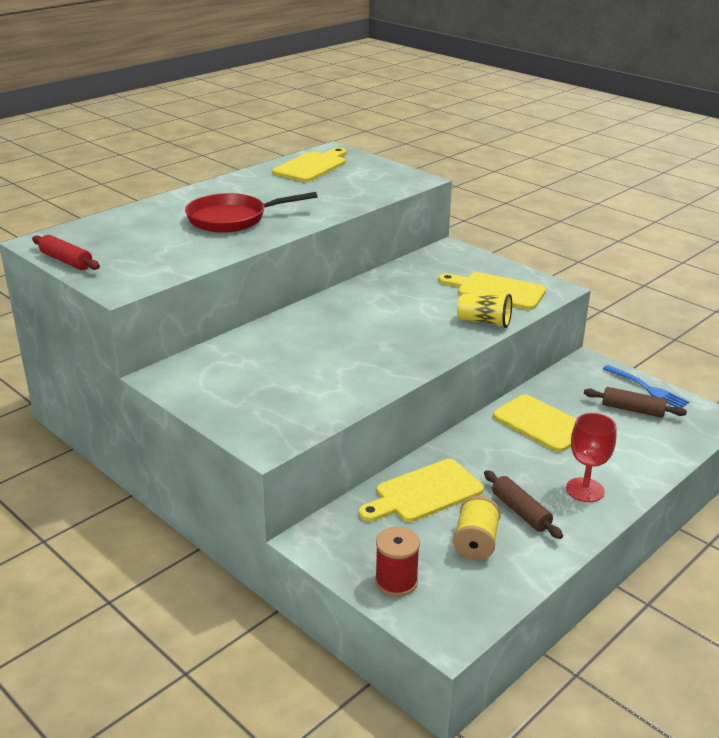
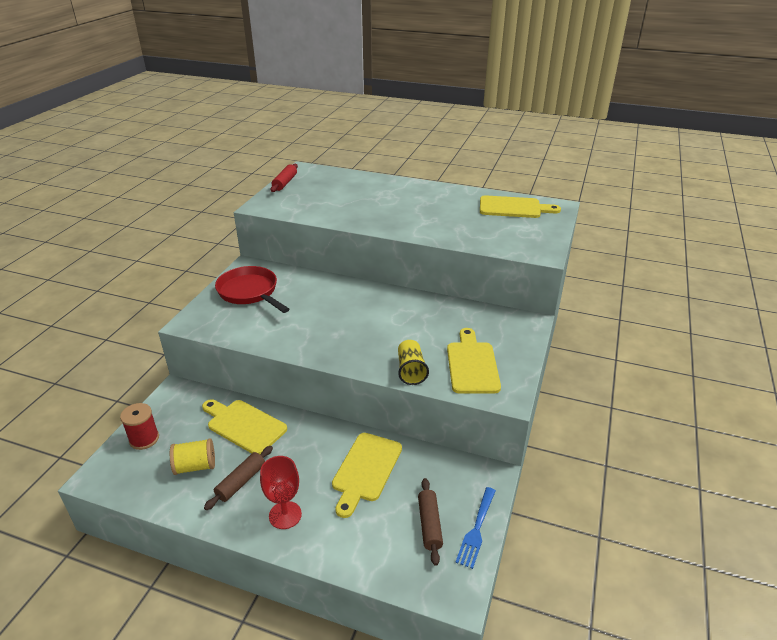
camera: 65 degrees right, 5 degrees up
red pan [185,192,317,233] -> red pan moved to [215,266,289,313]

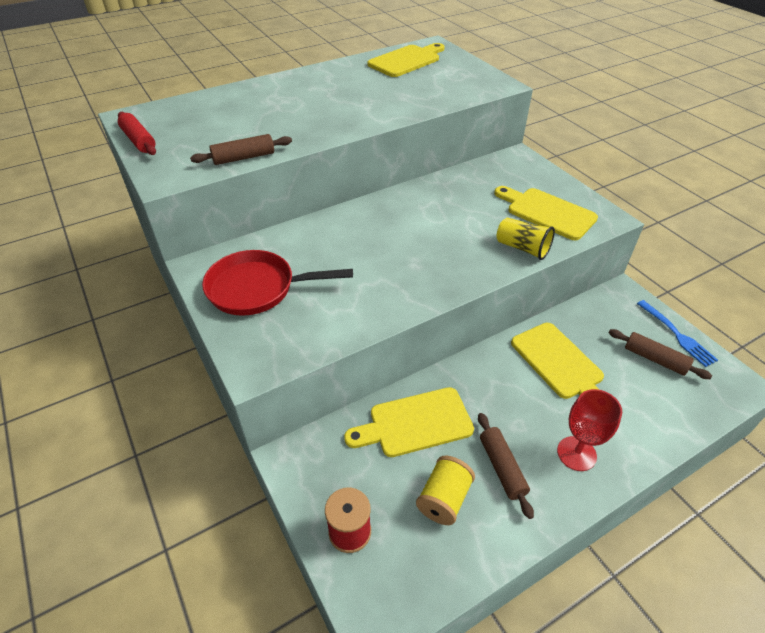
camera: 50 degrees left, 10 degrees up
none -> brown rolling pin [190,134,292,165]

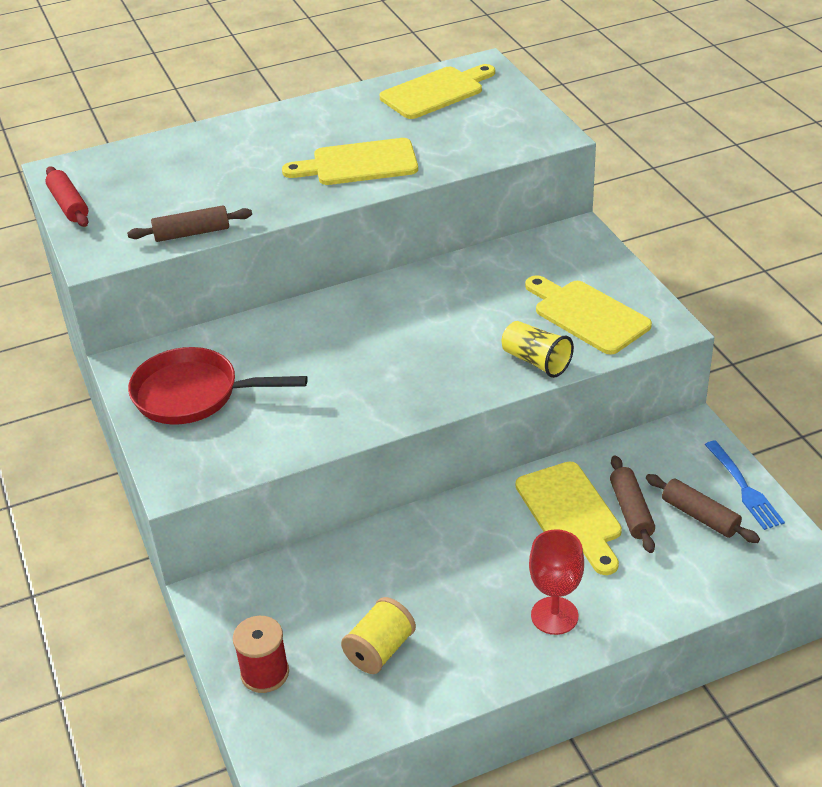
camera: 10 degrees right, 5 degrees down
yellow cutting board [344,387,474,457] -> yellow cutting board moved to [282,138,418,185]
brown rolling pin [478,413,534,519] -> brown rolling pin moved to [610,455,655,553]

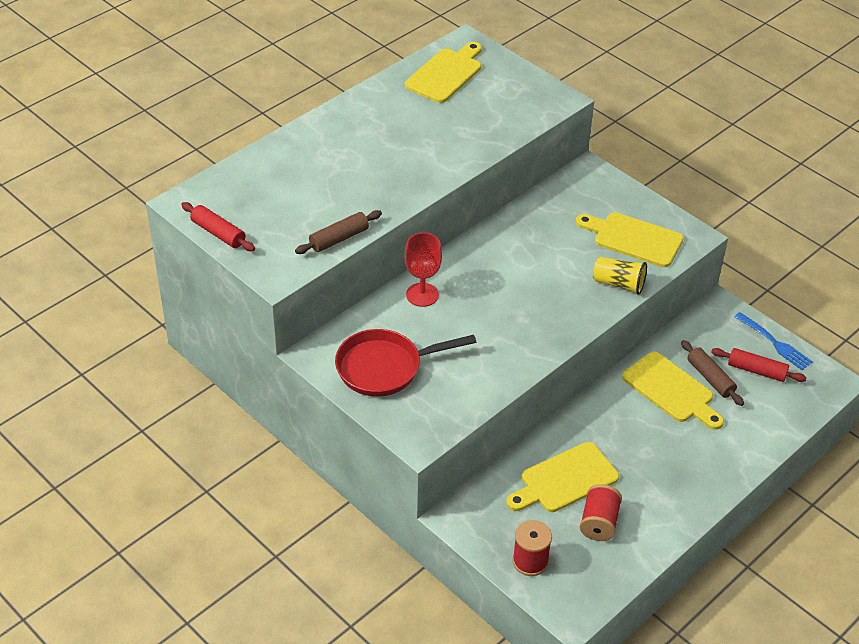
camera: 25 degrees left, 5 degrees up
yellow cutting board [282,138,418,185] -> yellow cutting board moved to [506,442,619,512]
yellow spool [341,597,416,674] -> red spool [580,484,622,541]
red goblet [529,529,584,635] -> red goblet moved to [405,233,442,307]
brown rolling pin [646,474,760,543] -> red rolling pin [711,348,807,382]

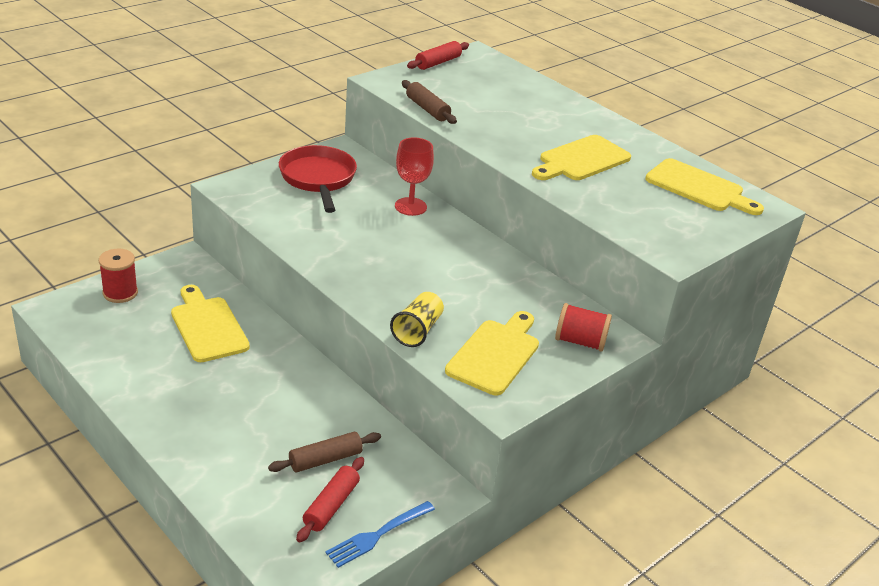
camera: 90 degrees right, 10 degrees down
red spool [580,484,622,541] -> red spool moved to [555,303,612,352]
yellow cutting board [622,351,724,430] -> yellow cutting board moved to [532,135,631,180]

